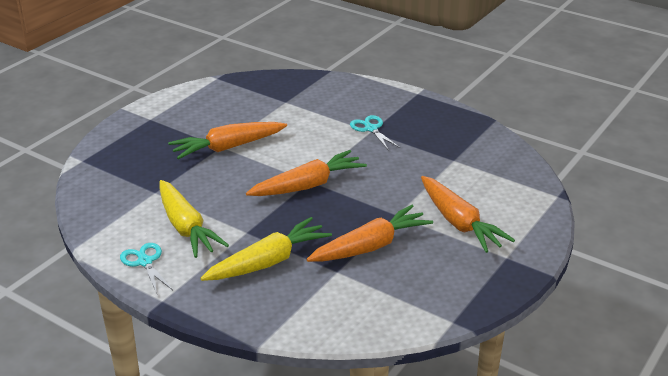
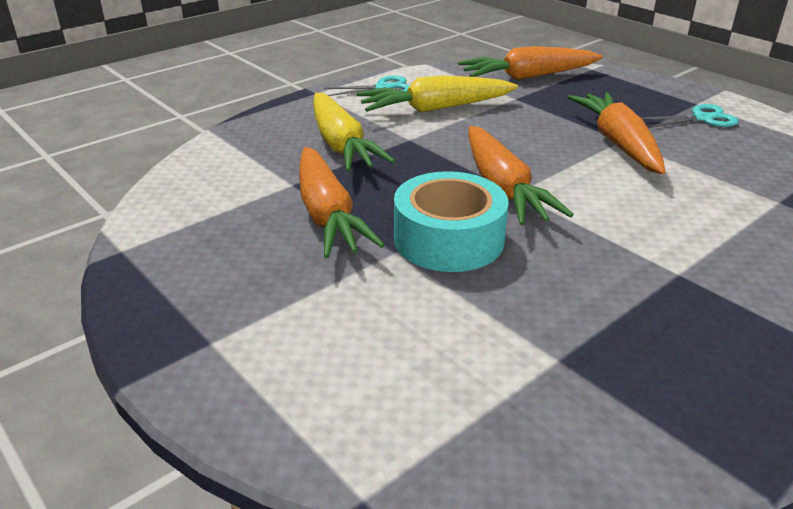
camera: 105 degrees right, 0 degrees up
turquoise scissors [350,115,400,151] -> turquoise scissors moved to [641,104,739,128]
orange carrot [421,176,515,253] -> orange carrot moved to [458,46,603,80]
none -> turquoise tape [394,171,509,272]

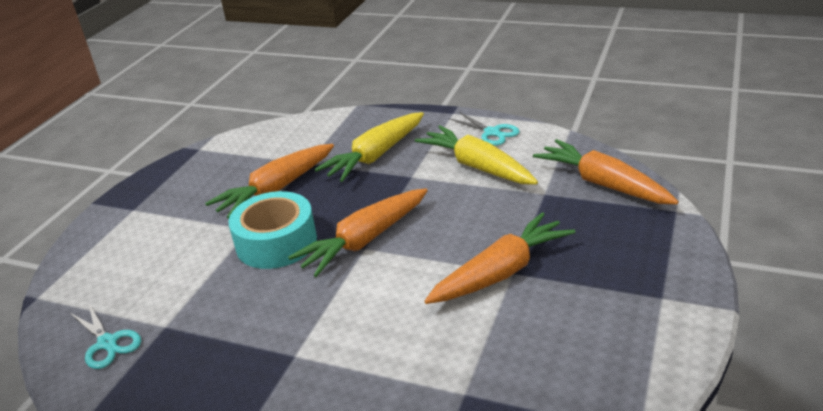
camera: 65 degrees right, 0 degrees up
turquoise scissors [641,104,739,128] -> turquoise scissors moved to [70,302,141,369]

